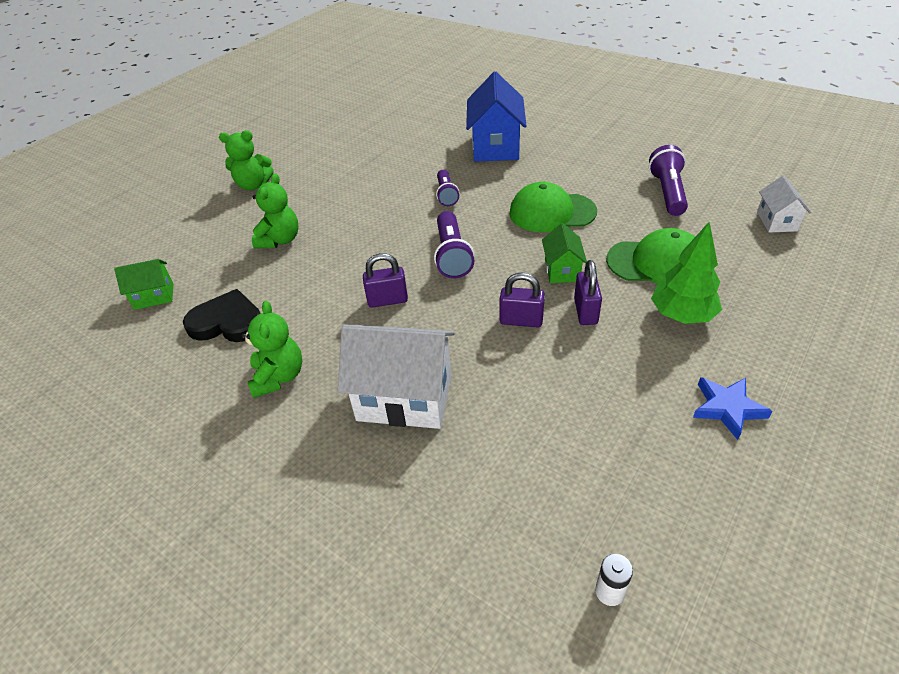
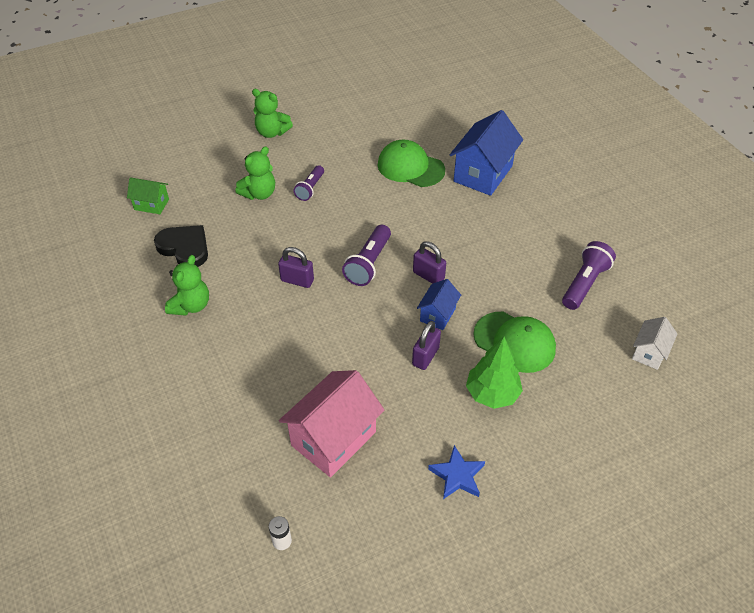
camera: 25 degrees right, 5 degrees up
white house [338,325,455,429] -> none
purple flashlight [436,170,460,206] -> purple flashlight moved to [293,165,324,201]
purple padlock [500,273,545,327] -> purple padlock moved to [413,241,446,284]
green cap [509,182,597,232] -> green cap moved to [377,140,445,187]
green house [542,223,587,283] -> blue house [417,279,461,330]
none -> pink house [279,370,384,477]

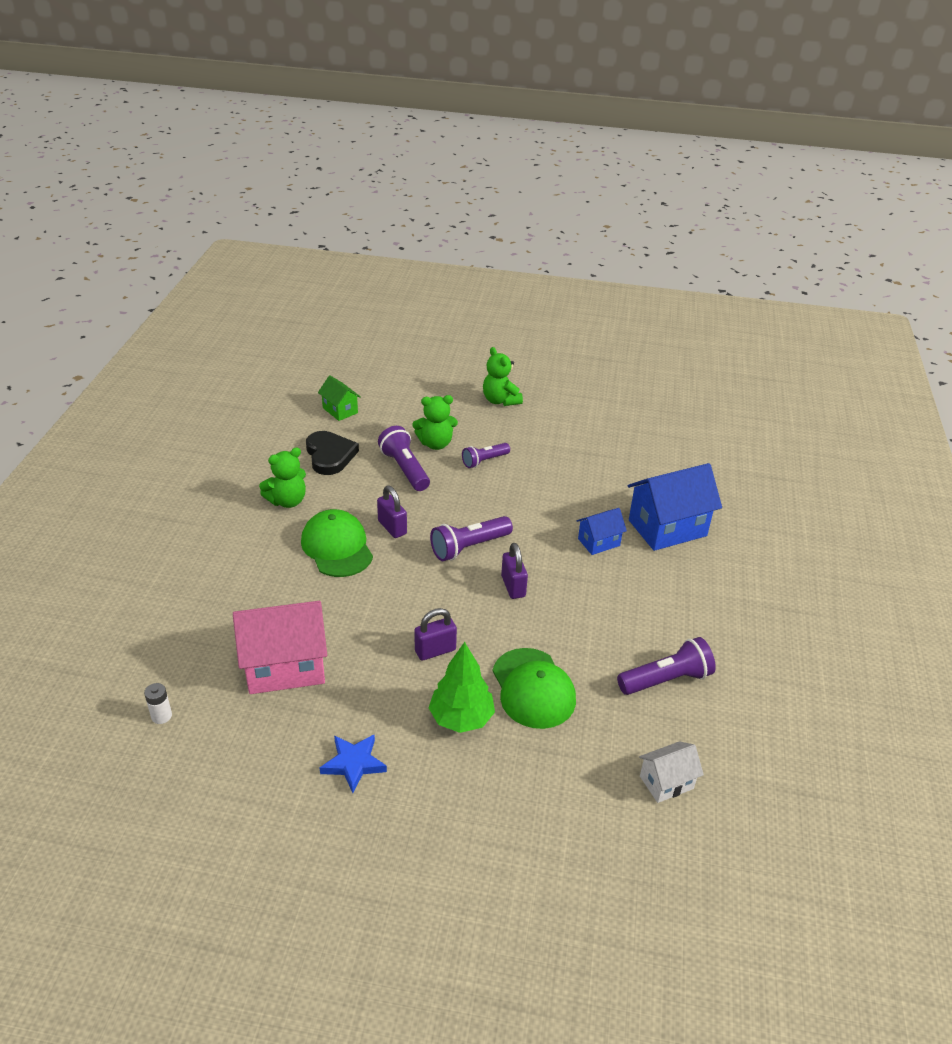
camera: 35 degrees right, 10 degrees down
green cap [377,140,445,187] -> green cap moved to [301,509,373,577]
blue house [417,279,461,330] -> blue house moved to [577,508,627,555]
none -> purple flashlight [378,426,430,491]

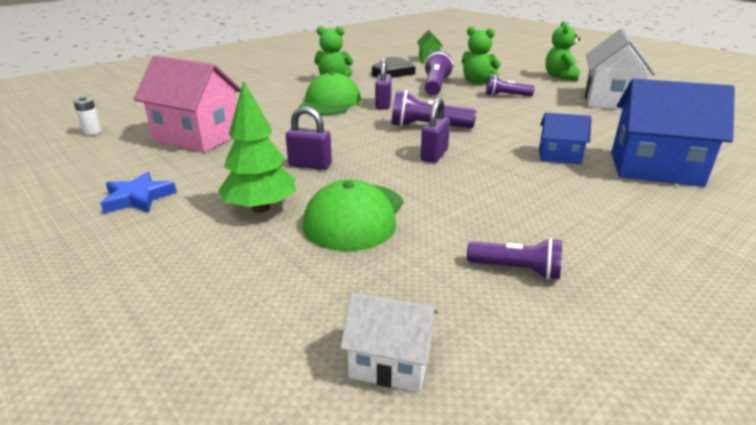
camera: 40 degrees right, 10 degrees down
purple flashlight [617,637,716,695] -> purple flashlight [467,238,562,280], size x0.66
none -> white house [585,28,656,110]

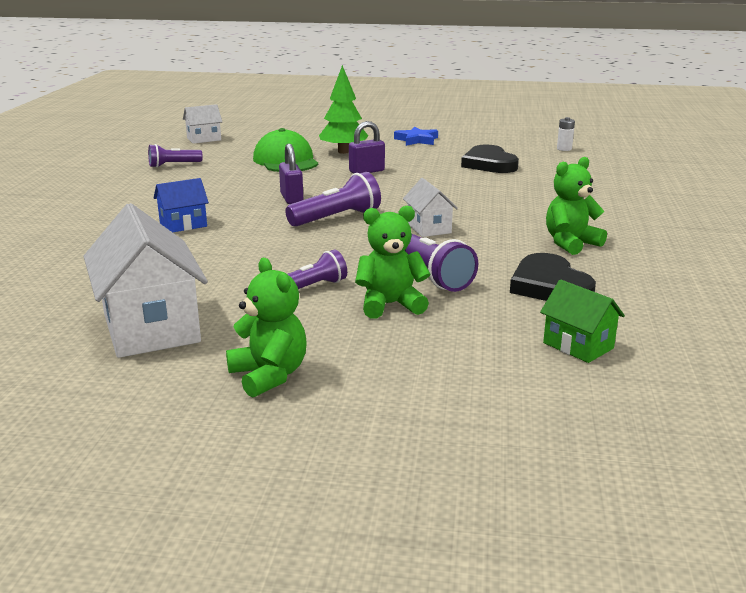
camera: 140 degrees right, 5 degrees down
pink house [133,56,241,153] -> black heart [461,144,519,173]
green cap [299,71,361,115] -> none
purple padlock [375,58,392,109] -> white house [403,178,458,237]
blue house [611,79,735,187] -> none

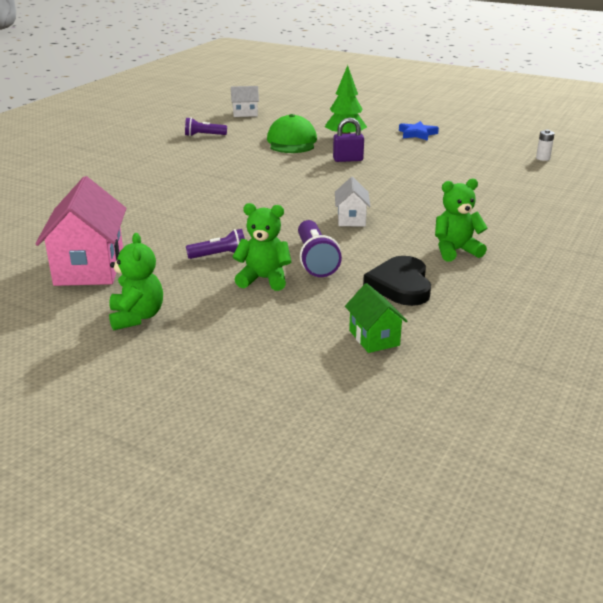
camera: 20 degrees right, 5 degrees up
white house [83,203,208,358] -> pink house [35,176,126,286]
blue house [154,178,209,232] -> none
purple padlock [279,144,303,204] -> none
purple flashlight [285,172,381,227] -> none
black heart [461,144,519,173] -> none

